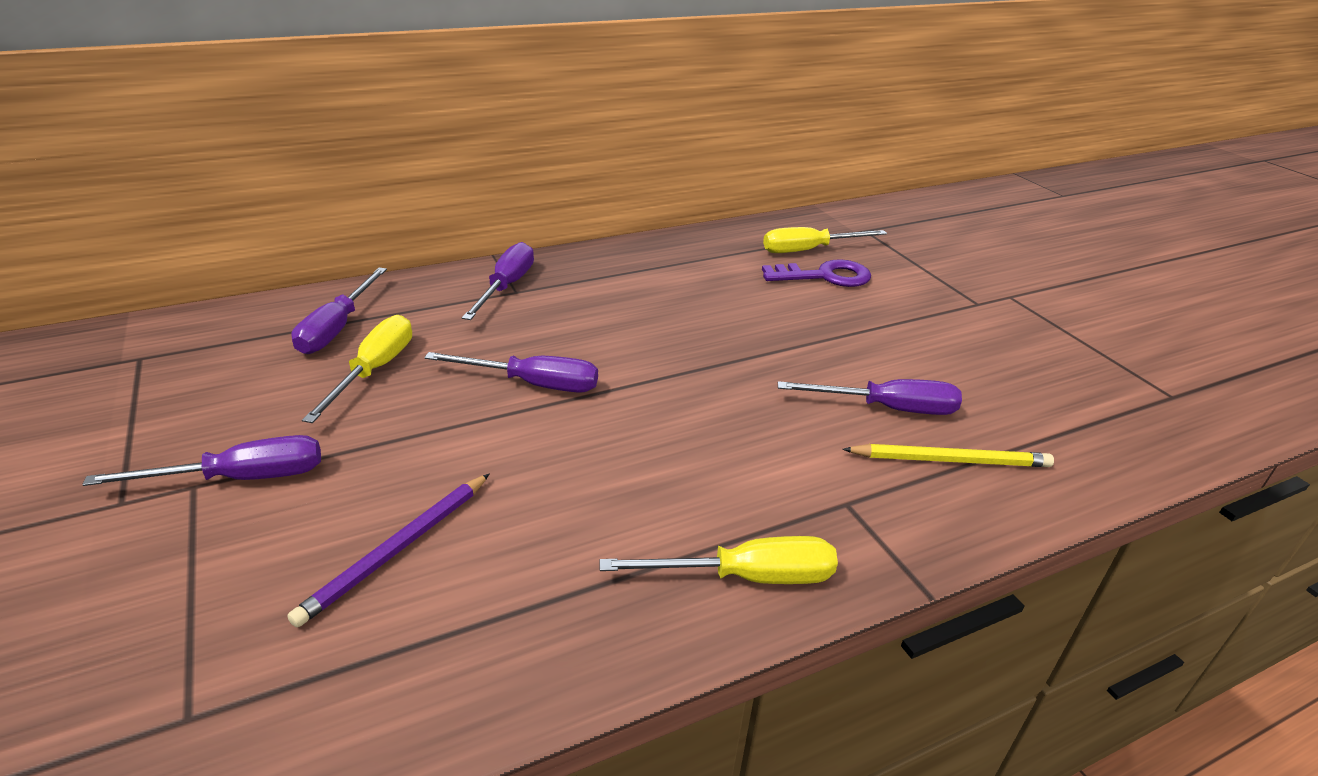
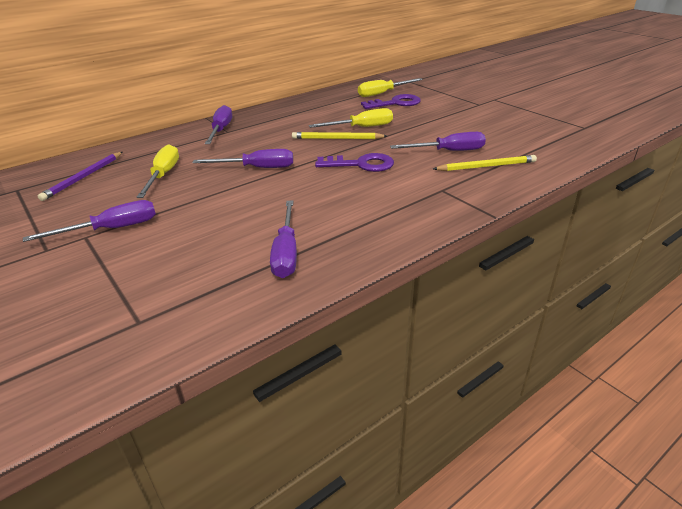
camera: 10 degrees left, 0 degrees up
purple pencil [287,474,489,628] -> purple pencil moved to [38,152,122,201]
purple screwdriver [291,268,387,354] -> purple screwdriver moved to [270,201,297,278]
yellow screwdriver [600,536,838,584] -> yellow screwdriver moved to [309,108,393,128]
none -> yellow pencil [292,132,387,139]
none -> purple key [315,153,394,172]

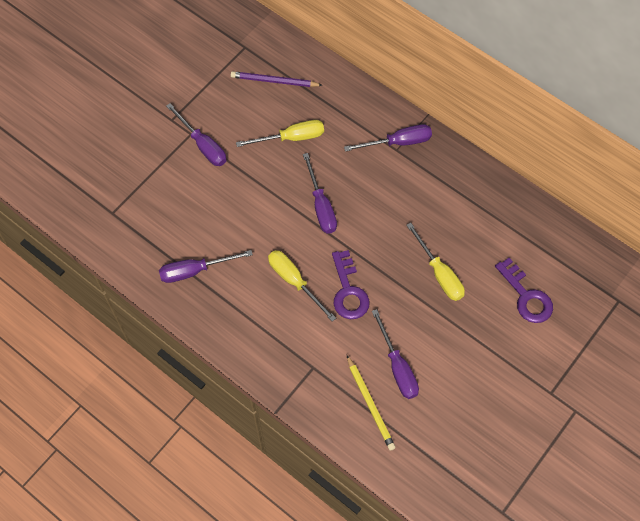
camera: 75 degrees right, 30 degrees up
yellow pencil [292,132,387,139] -> none
yellow screwdriver [358,78,423,97] -> yellow screwdriver moved to [268,250,336,322]

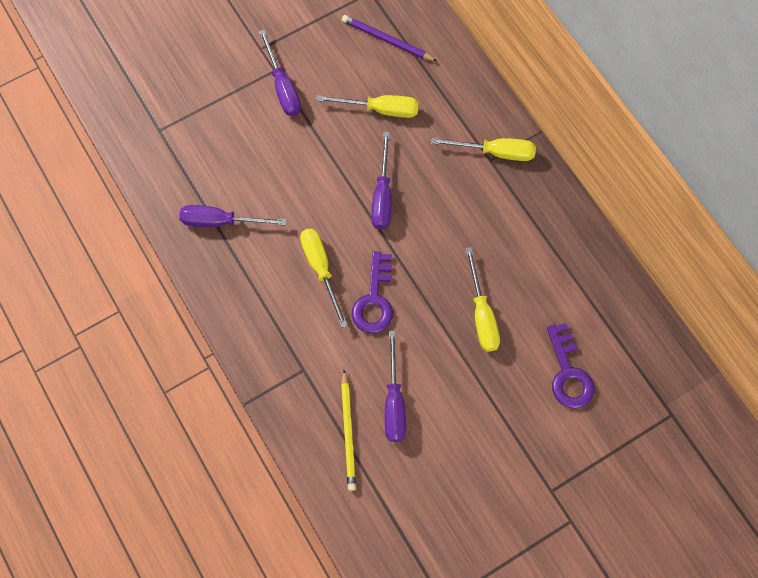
camera: 20 degrees right, 5 degrees up
purple screwdriver [344,124,432,152] -> yellow screwdriver [431,138,536,161]

